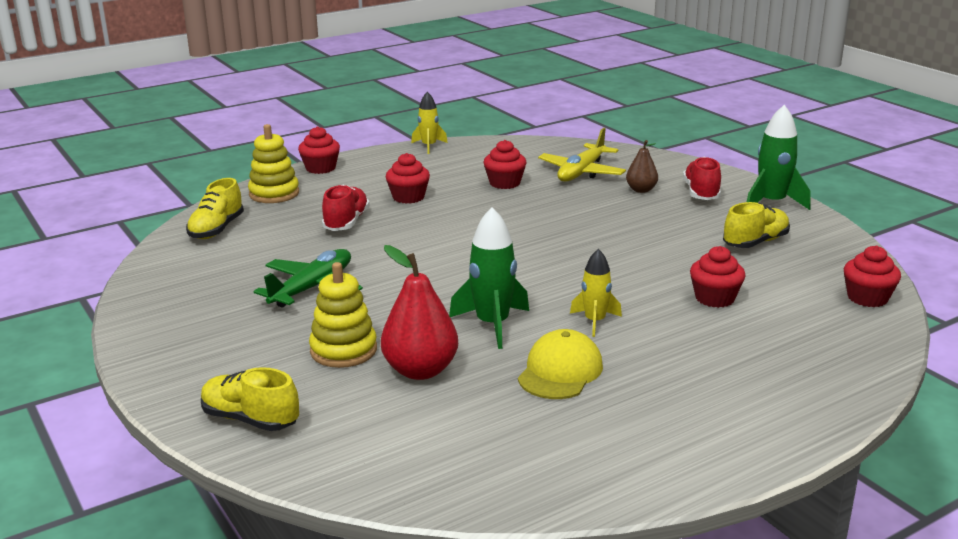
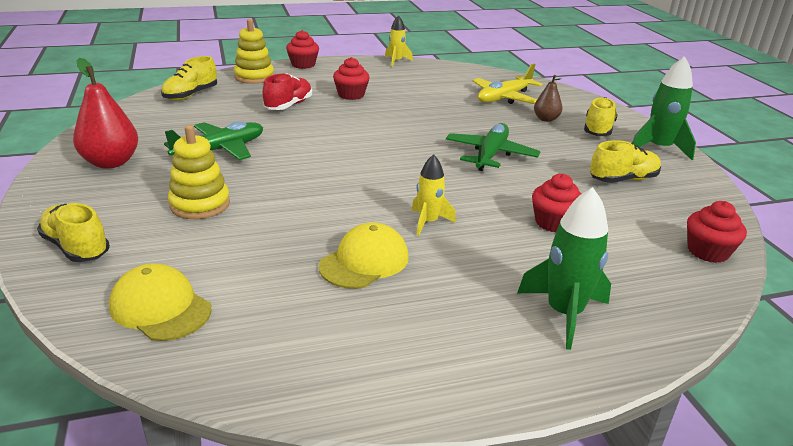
camera: 15 degrees right, 5 degrees up
red pear [381,245,458,380] -> red pear moved to [73,58,138,169]
green rocket [449,207,529,349] -> green rocket moved to [517,187,611,350]
red cupcake [484,140,526,189] -> none
red shoe [683,157,721,200] -> yellow shoe [584,97,618,136]
none -> yellow cap [109,264,212,341]
none -> green plane [446,123,541,171]

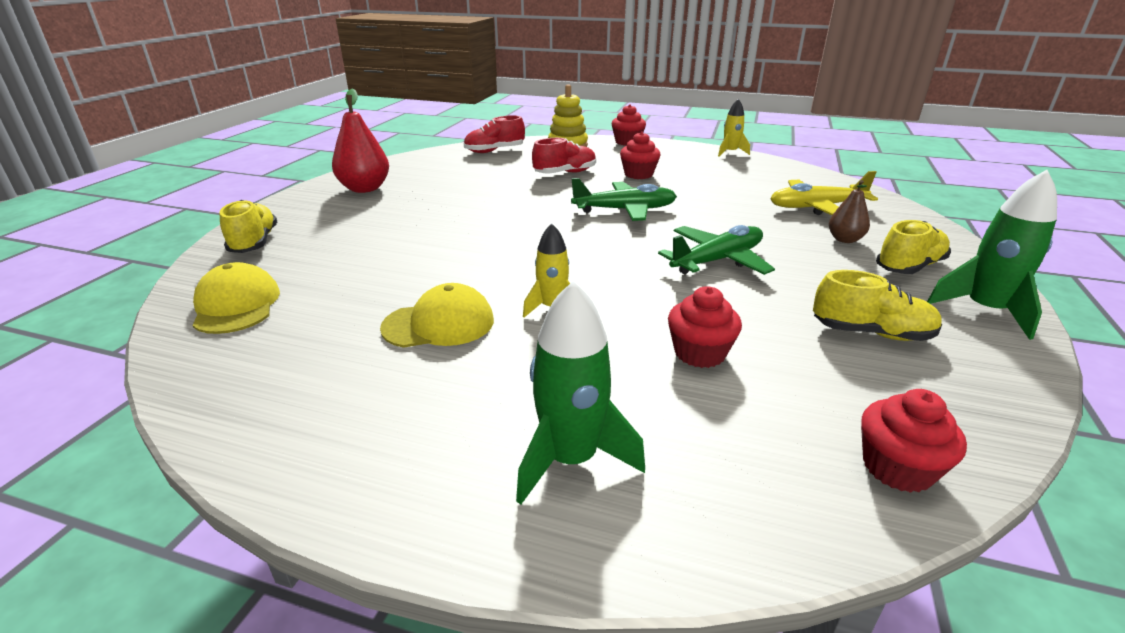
camera: 35 degrees right, 0 degrees up
yellow shoe [161,56,217,100] -> red shoe [464,115,525,153]
green plane [164,121,263,160] -> green plane moved to [571,178,677,221]
yellow stacking toy [168,125,230,219] -> none

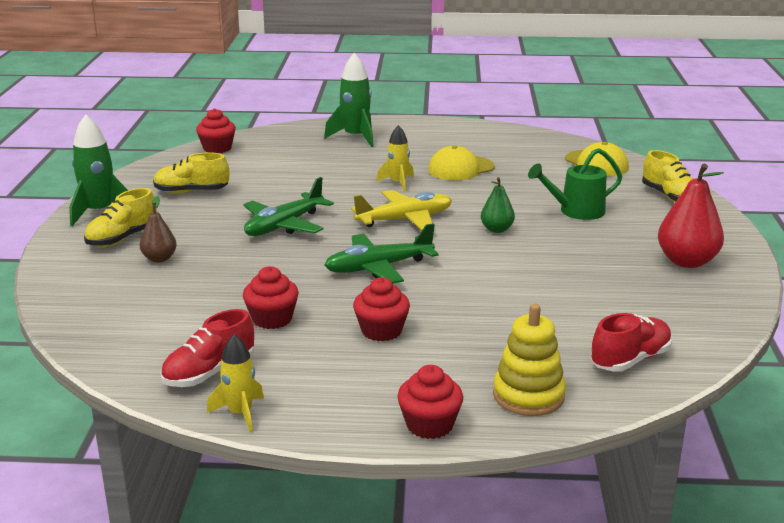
camera: 165 degrees right, 5 degrees down
red shoe [532,138,596,174] -> red shoe moved to [160,309,254,387]
red cupcake [668,286,742,368] -> red cupcake moved to [243,266,299,329]
yellow plane [770,171,878,215] -> yellow plane moved to [351,190,452,231]
none -> green pear [481,177,515,233]
none -> green watering can [528,148,622,220]

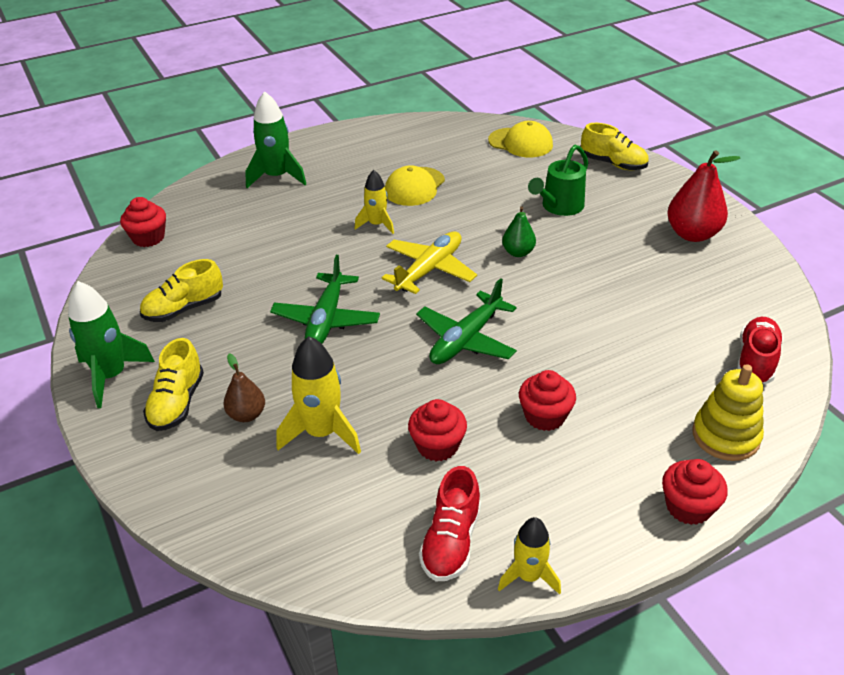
camera: 30 degrees left, 15 degrees up
none -> yellow rocket [277,336,361,454]

